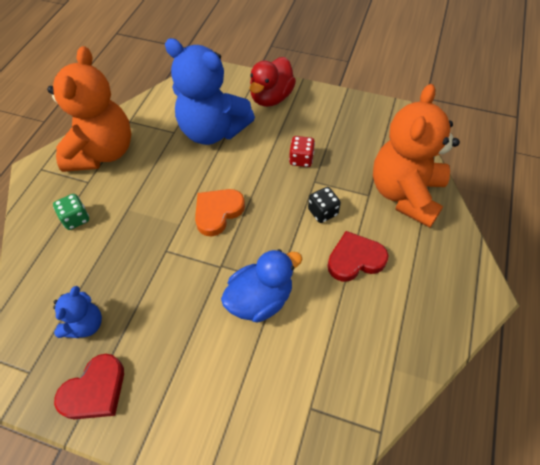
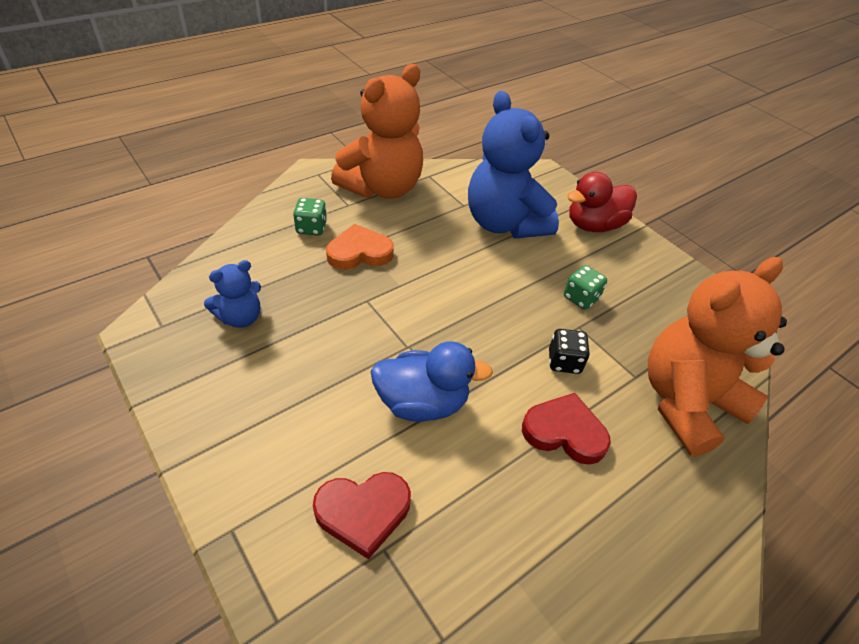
camera: 30 degrees right, 10 degrees down
red heart [54,354,124,419] -> red heart moved to [313,472,411,560]
orange heart [195,189,245,237] -> orange heart moved to [326,224,394,270]
red dice [289,136,315,167] -> green dice [564,265,607,310]

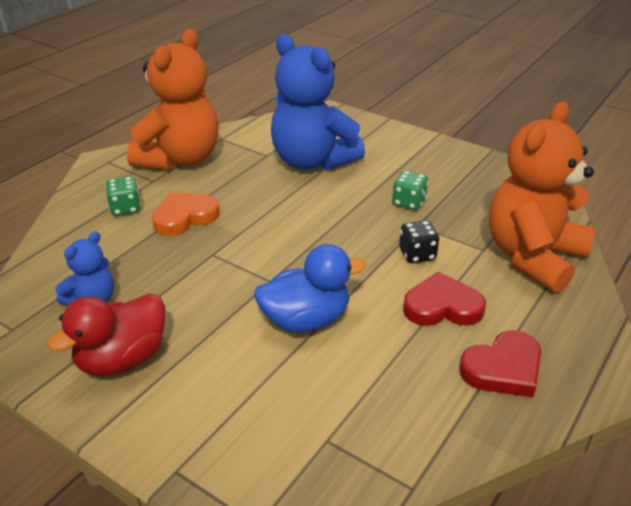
camera: 15 degrees left, 10 degrees down
red heart [313,472,411,560] -> red heart moved to [459,330,541,397]
red duck [567,172,637,232] -> red duck moved to [48,293,165,376]

